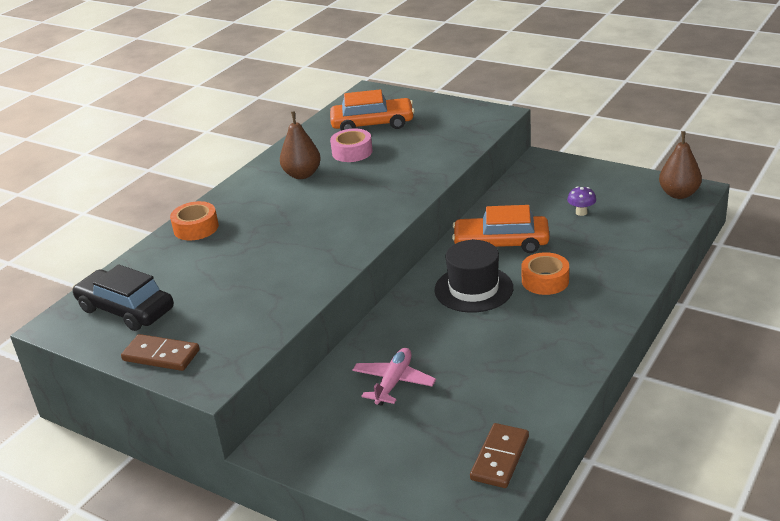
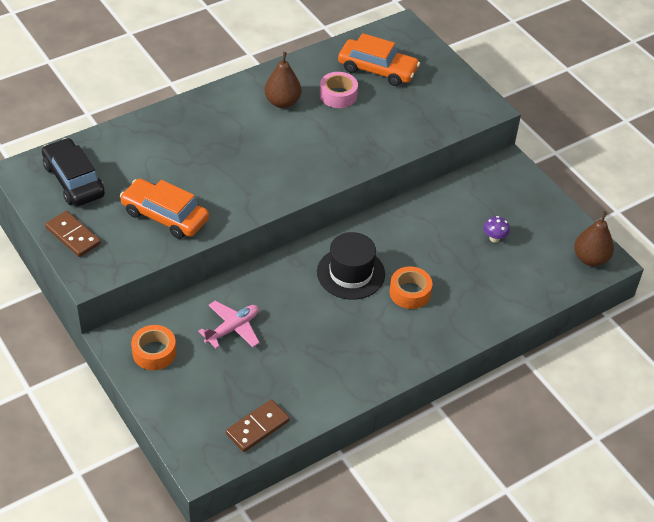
camera: 20 degrees right, 15 degrees up
orange tape [170,201,219,241] -> orange tape moved to [131,325,176,370]
orange car [452,205,549,253] -> orange car moved to [120,179,209,239]

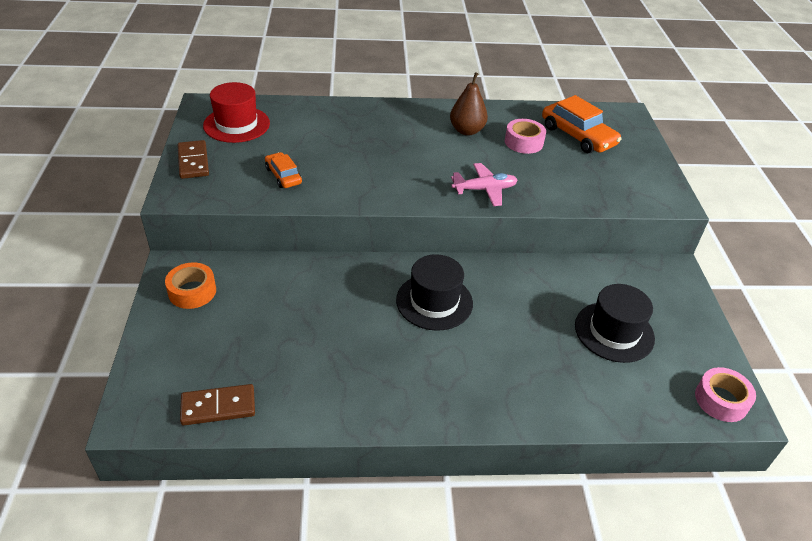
camera: 30 degrees right, 5 degrees down
black car [42,138,105,206] -> red hat [203,82,270,143]
orange car [120,179,209,239] -> orange car [265,152,302,188], size x0.57
pink plane [198,301,260,349] -> pink plane moved to [451,163,518,206]
orange tape [390,266,432,309] -> none
purple mushroom [484,216,510,243] -> black hat [575,284,655,363]
brown pear [574,211,614,266] -> pink tape [695,367,756,422]

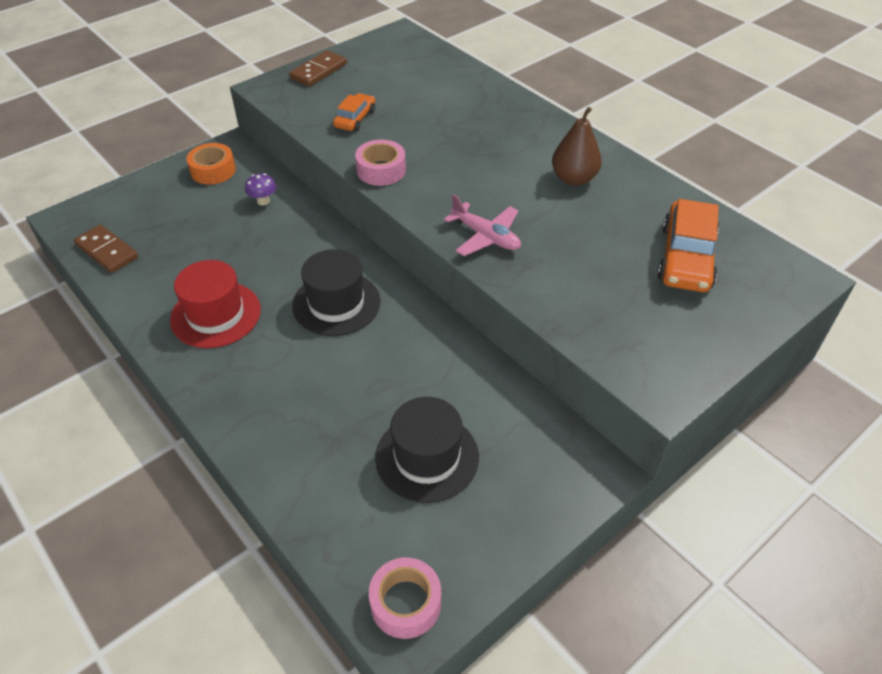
camera: 55 degrees right, 5 degrees up
red hat [203,82,270,143] -> red hat moved to [170,260,261,348]
pink tape [505,119,546,154] -> pink tape moved to [355,140,406,186]
none -> purple mushroom [245,173,276,205]

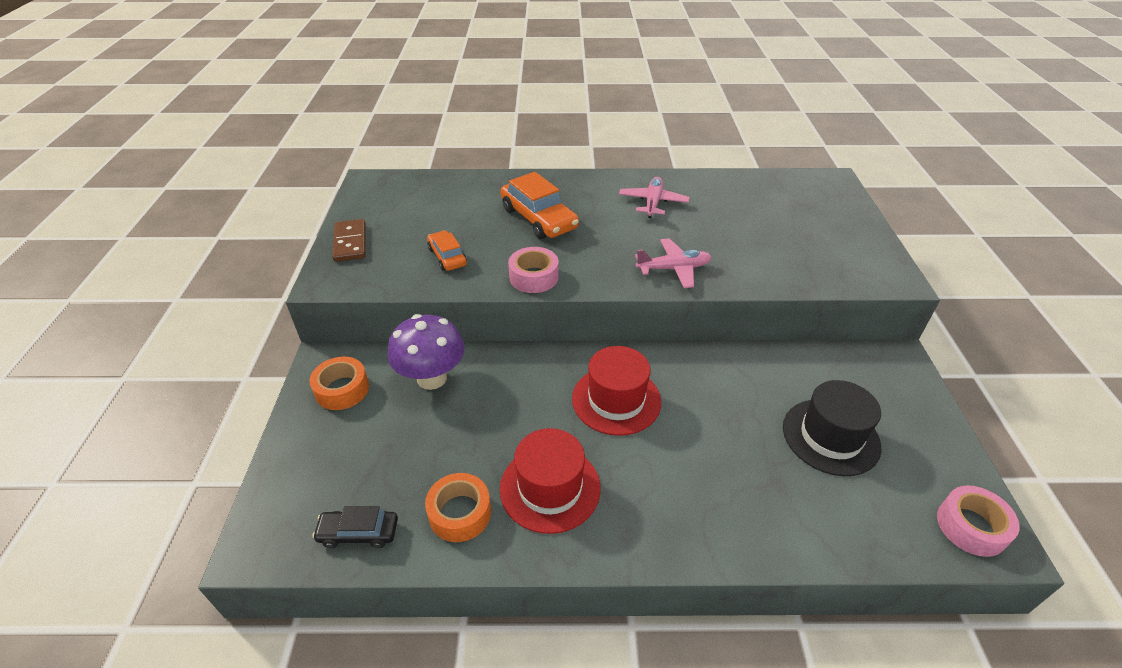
camera: 50 degrees left, 5 degrees down
brown domino [74,224,138,273] -> black car [312,506,398,548]
purple mushroom [245,173,276,205] -> purple mushroom [387,314,465,390], size x2.14
black hat [292,249,380,336] -> red hat [572,346,661,436]
brown pear [552,107,602,186] -> pink plane [619,177,690,218]
orange car [657,199,719,292] -> orange car moved to [500,172,579,239]
none -> orange tape [425,473,491,542]

